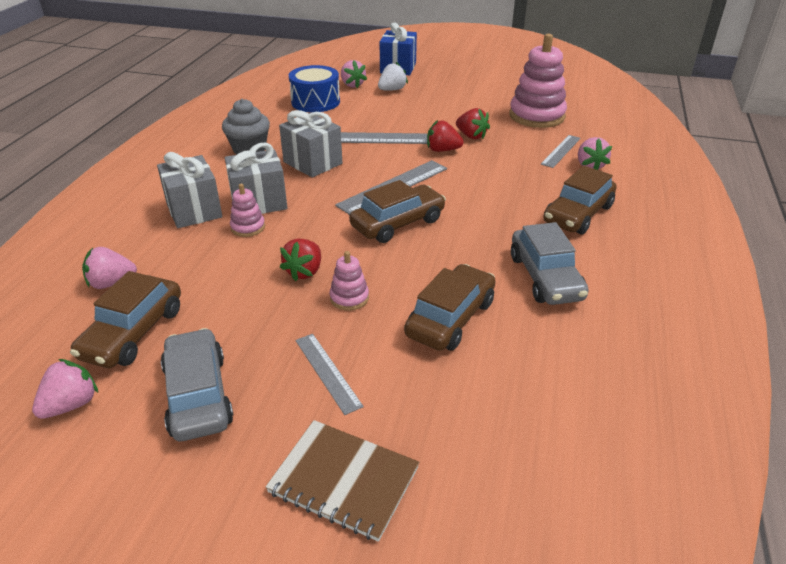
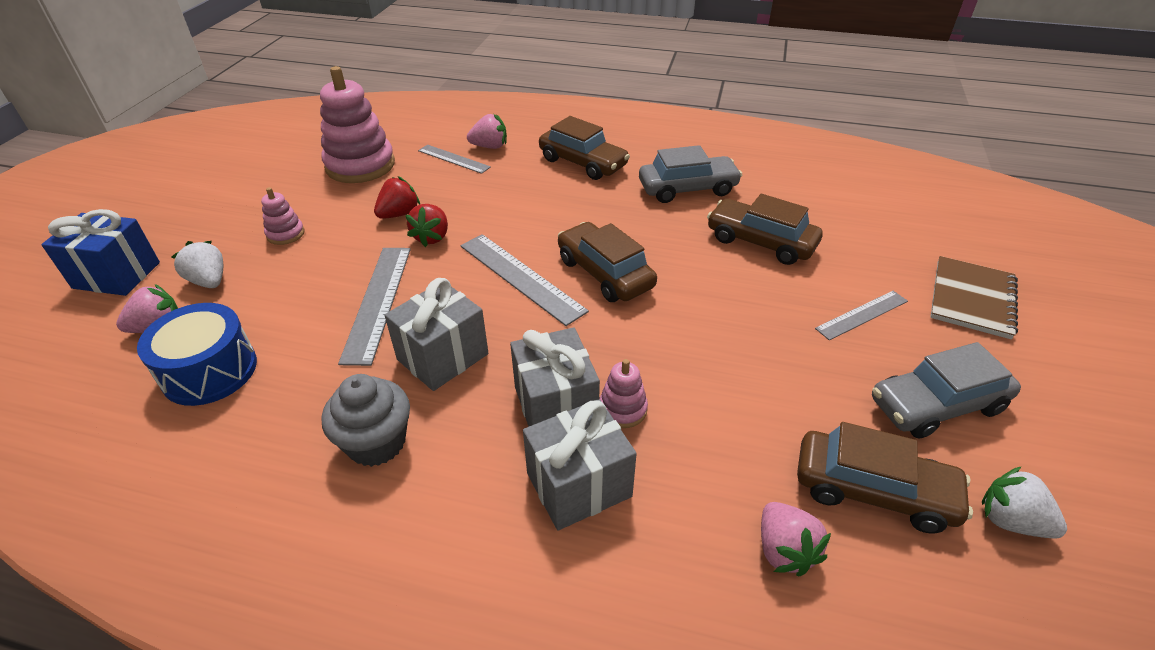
camera: 90 degrees left, 5 degrees up
pink strawberry [32,359,98,419] -> white strawberry [982,466,1067,539]
red strawberry [280,239,321,281] -> none
pink stacking toy [330,251,369,310] -> pink stacking toy moved to [261,187,305,245]

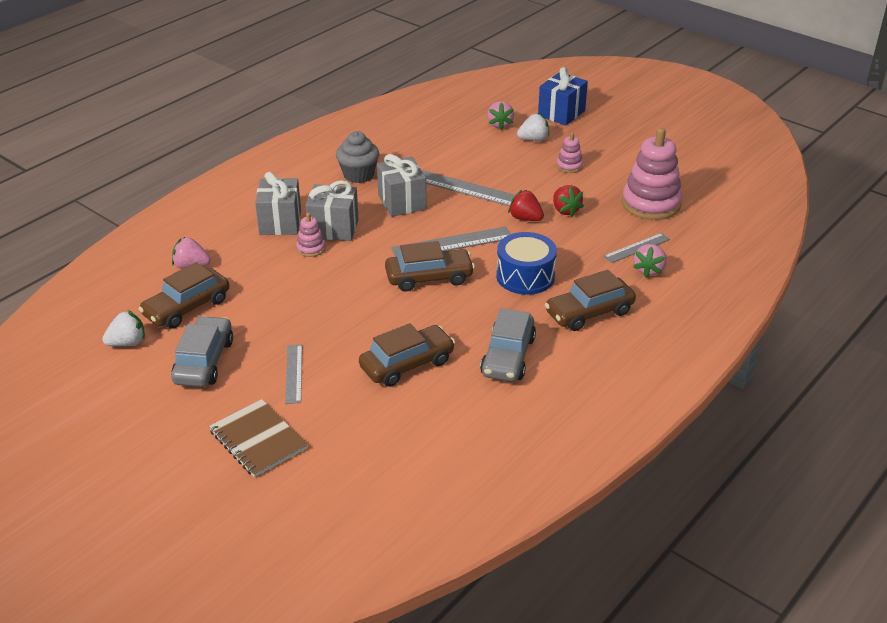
camera: 115 degrees right, 5 degrees down
blue drum [137,303,257,406] -> blue drum moved to [496,232,557,295]

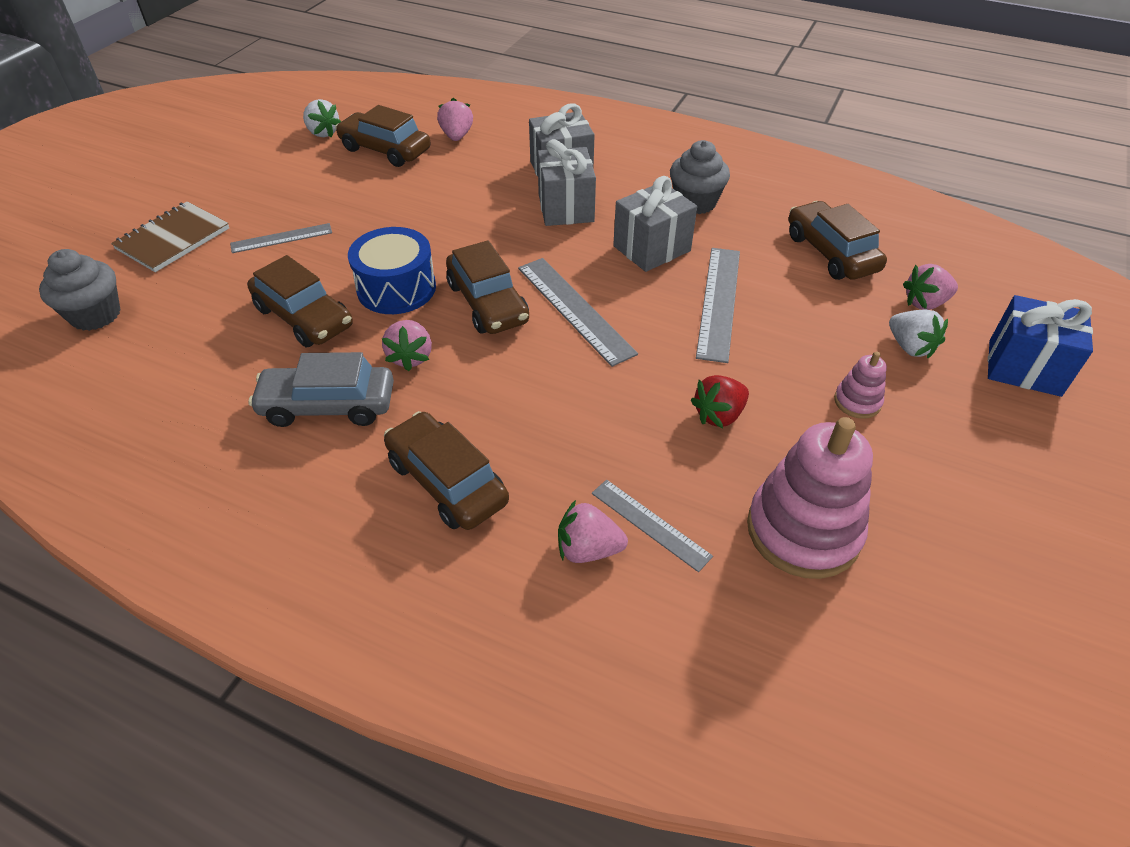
camera: 75 degrees right, 10 degrees up
grey car [171,316,233,387] -> none
pink stacking toy [296,213,326,257] -> none
blue drum [496,232,557,295] -> blue drum moved to [348,227,436,314]
red strawberry [508,190,544,221] -> none
none -> grey cupcake [39,249,121,331]
none -> pink strawberry [382,320,432,371]
none -> brown car [789,201,887,280]

